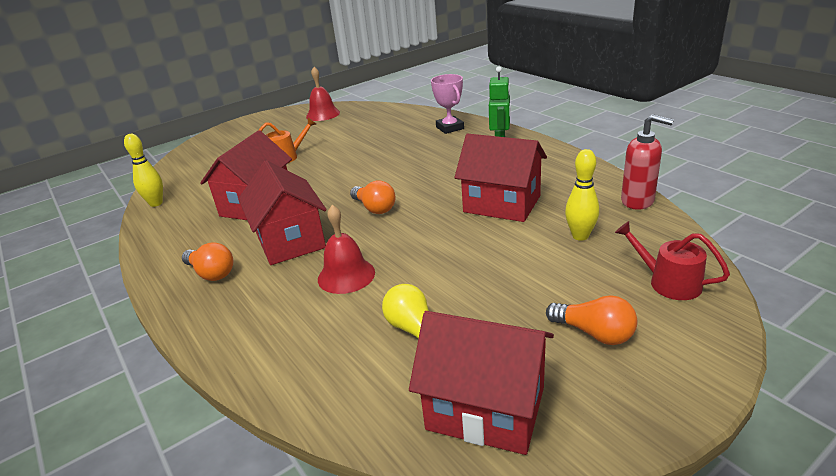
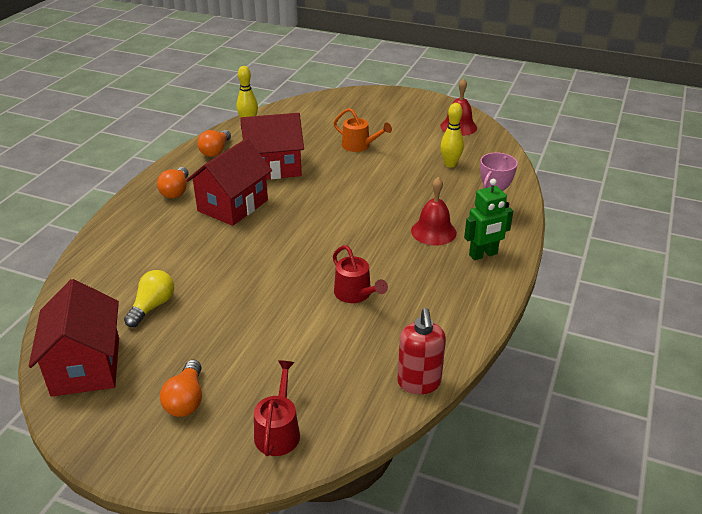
camera: 55 degrees right, 5 degrees up
red bell [318,205,375,294] -> red bell moved to [411,177,457,245]
orange light bulb [350,180,395,214] -> orange light bulb moved to [197,130,231,157]
red house [454,133,547,222] -> red watering can [333,245,388,303]
yellow bowling pin [565,149,599,241] -> yellow bowling pin moved to [440,103,464,168]

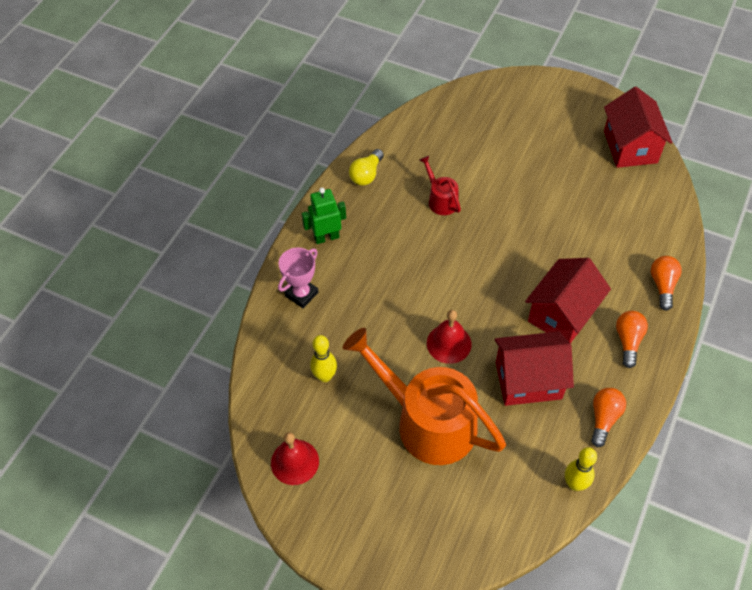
camera: 175 degrees left, 20 degrees up
yellow light bulb [124,270,174,327] -> yellow light bulb moved to [349,149,384,186]
orange light bulb [160,360,202,417] -> orange light bulb moved to [651,256,682,311]
red watering can [254,360,300,456] -> none
orange watering can [333,108,392,152] -> orange watering can [343,328,506,465], size x2.24
red soap dispenser [397,308,446,394] -> none
red bell [411,177,457,245] -> red bell moved to [427,310,472,364]

